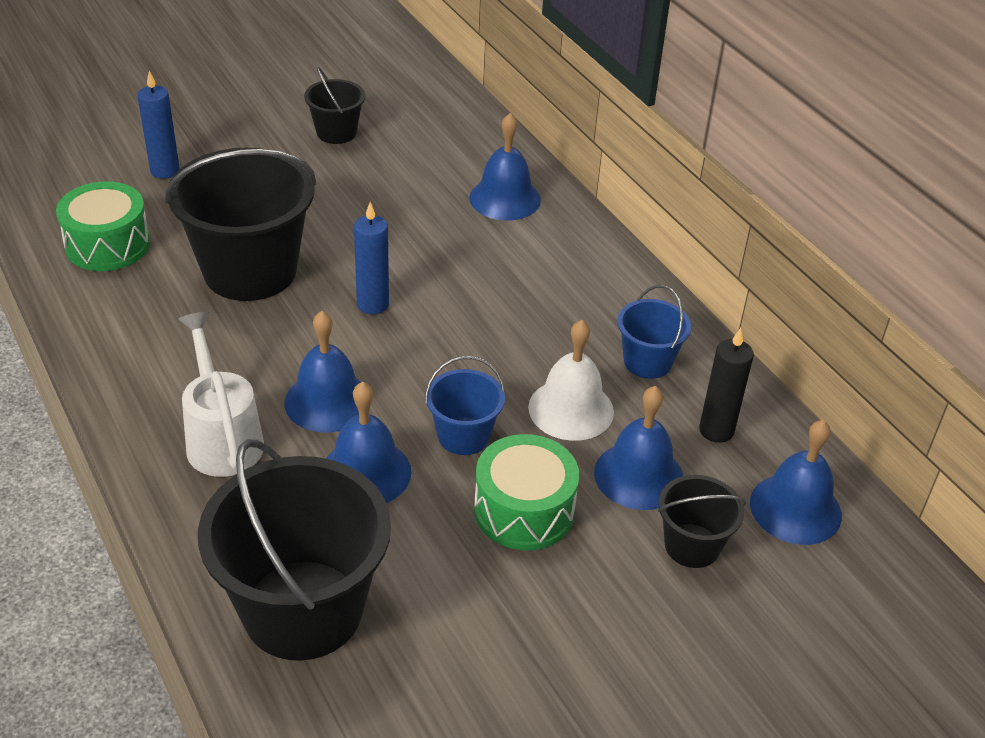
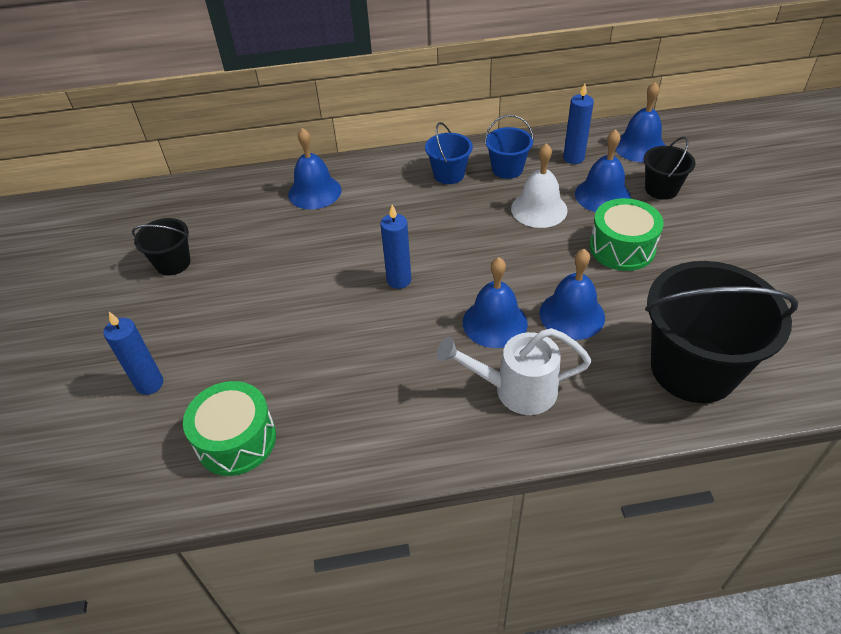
camera: 65 degrees left, 5 degrees up
black bucket [165,148,316,301] -> none
blue bucket [425,356,505,455] -> blue bucket moved to [425,122,473,184]
black candle [699,328,754,443] -> blue candle [563,83,594,164]

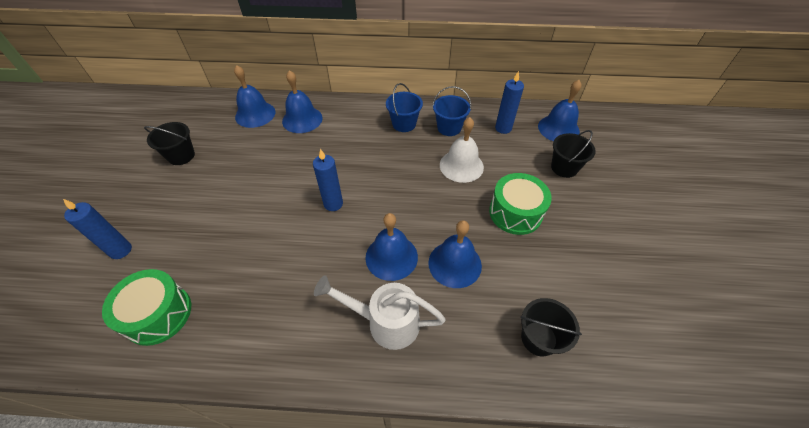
camera: 10 degrees right, 5 degrees up
blue bell [575,129,631,212] -> blue bell moved to [234,65,275,128]
black bucket [645,261,798,403] -> black bucket [520,298,582,356], size x0.49

